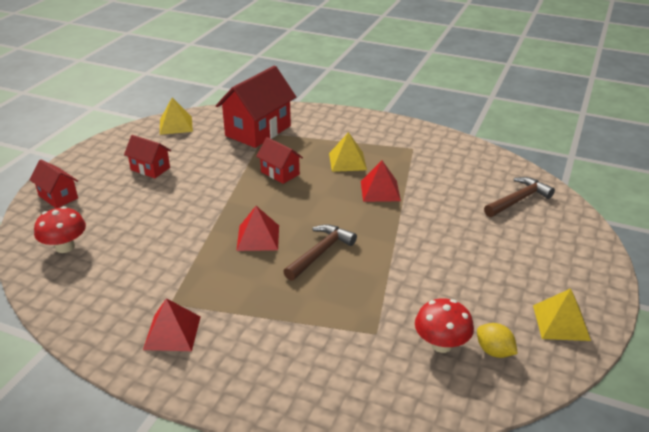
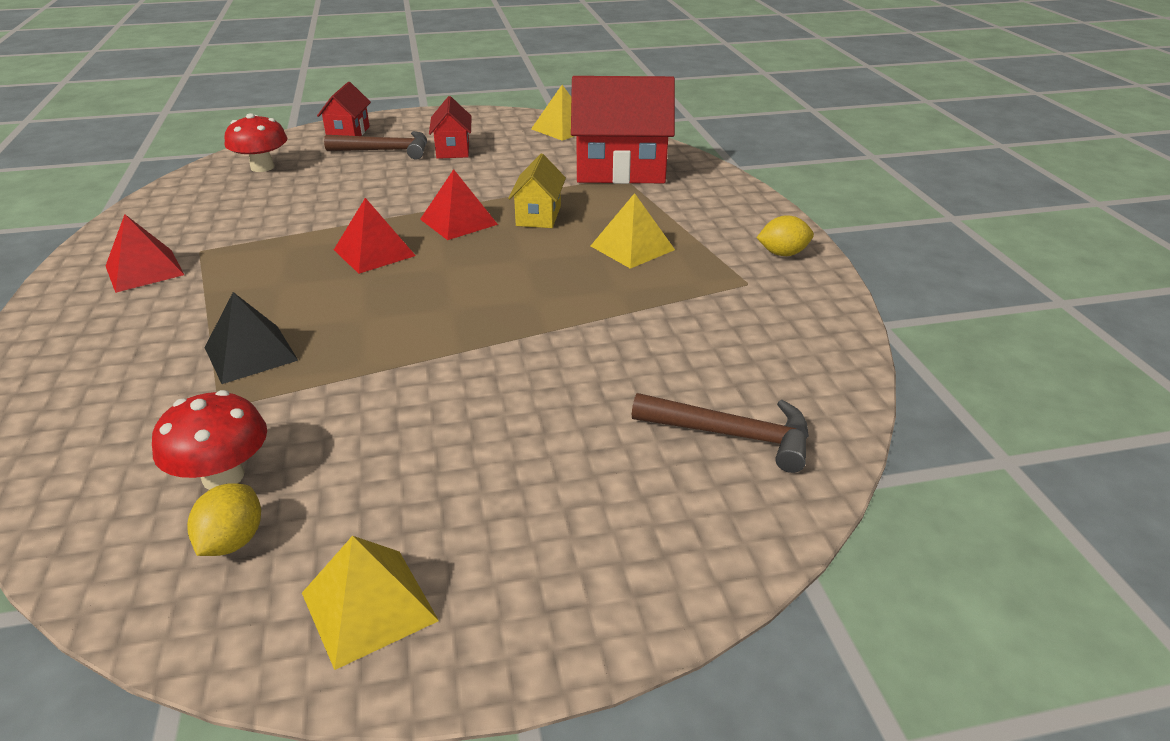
camera: 55 degrees right, 0 degrees up
red house [256,137,303,184] -> yellow house [508,154,566,228]
brown hammer [283,224,357,281] -> brown hammer moved to [324,131,427,159]
red pyramid [361,161,401,202] -> red pyramid moved to [420,169,498,240]
none -> black pyramid [204,292,298,384]
none -> yellow lemon [756,216,814,256]

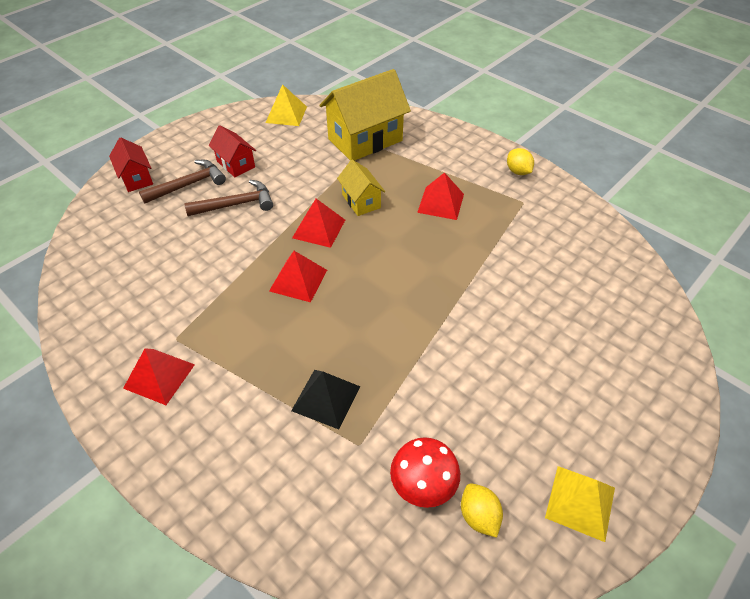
camera: 35 degrees left, 15 degrees up
red mushroom [224,113,288,172] -> none
red house [571,76,675,184] -> yellow house [320,69,411,161]
yellow pyramid [591,193,675,269] -> red pyramid [417,172,464,220]
brown hammer [632,393,809,473] -> brown hammer moved to [184,180,273,216]
yellow lemon [756,216,814,256] -> yellow lemon turned 75 degrees counterclockwise [507,148,534,175]

